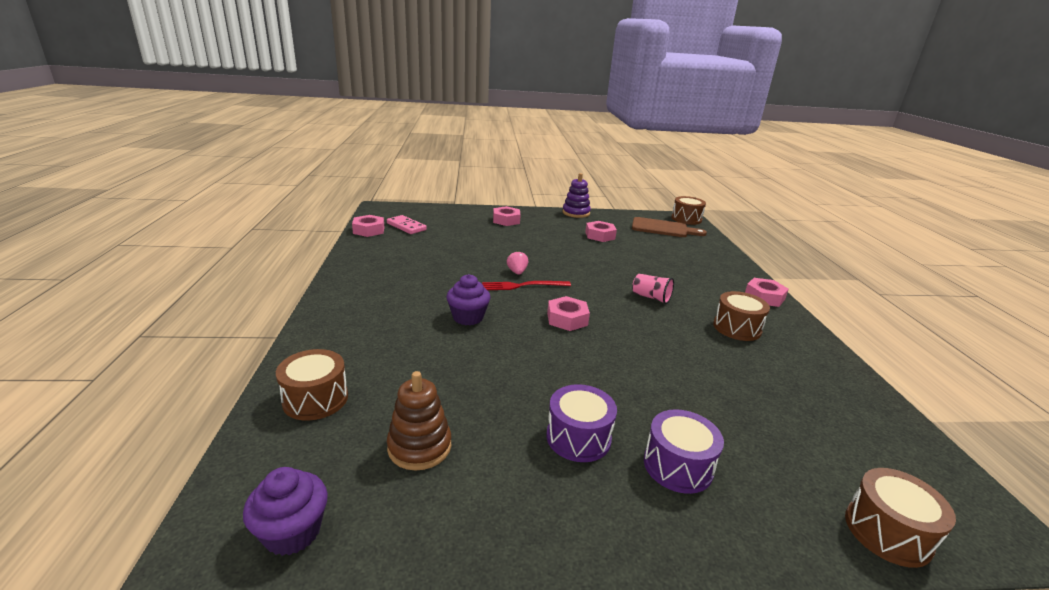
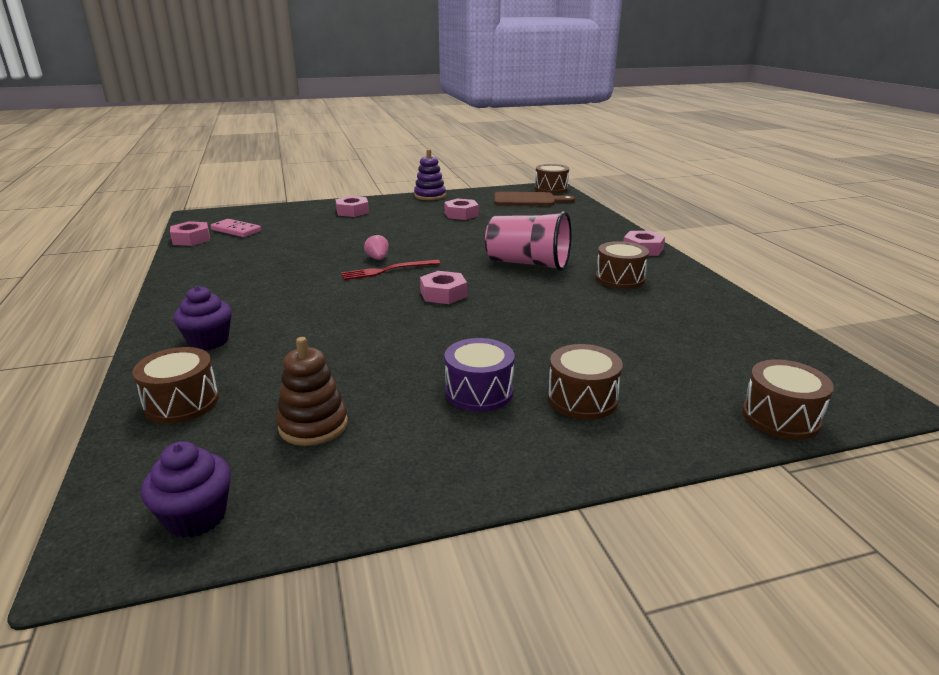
camera: 10 degrees left, 0 degrees up
purple cupcake [446,274,490,325] -> purple cupcake moved to [173,286,232,350]
pink cup [632,274,674,304] -> pink cup [485,211,571,271], size x1.98
purple drum [644,409,724,494] -> brown drum [548,344,623,420]

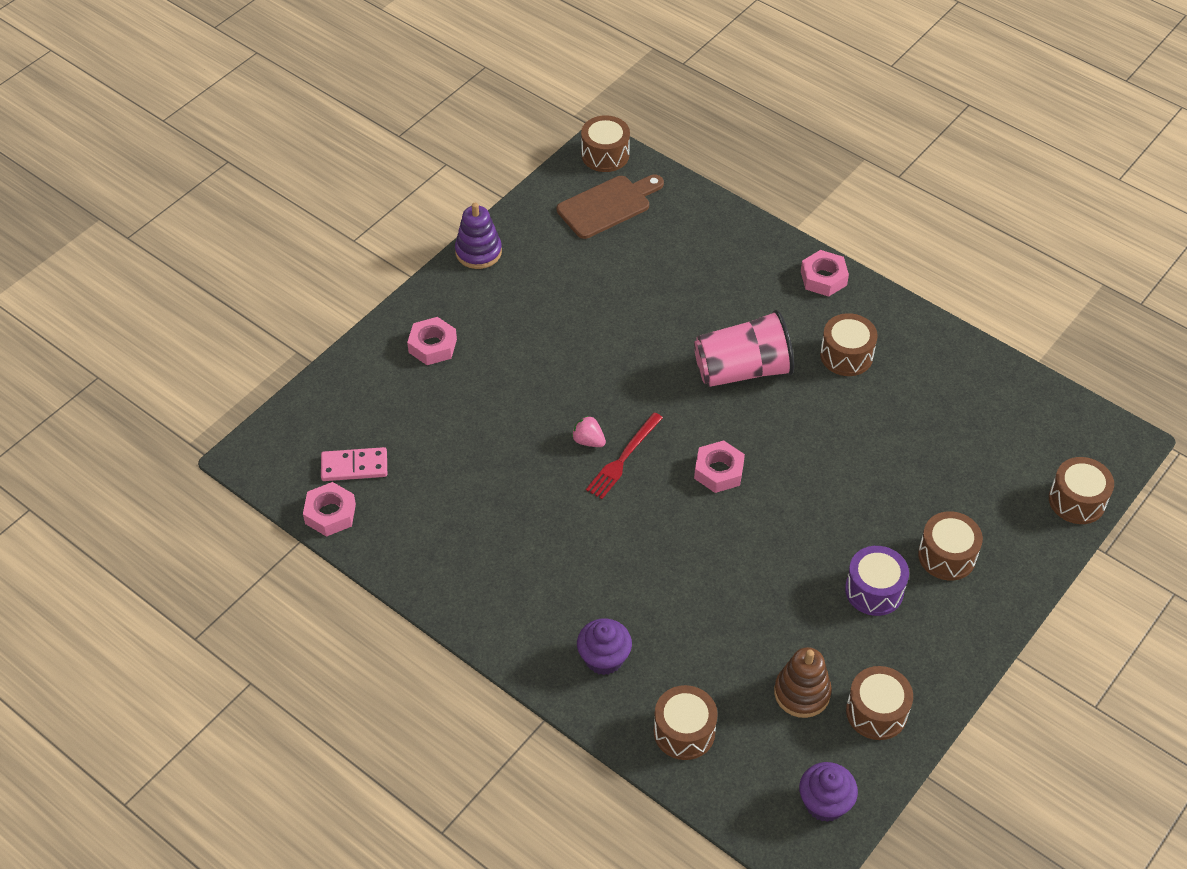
camera: 35 degrees left, 25 degrees up
pink nut [444,199,479,220] -> none
none -> brown drum [846,666,913,740]

